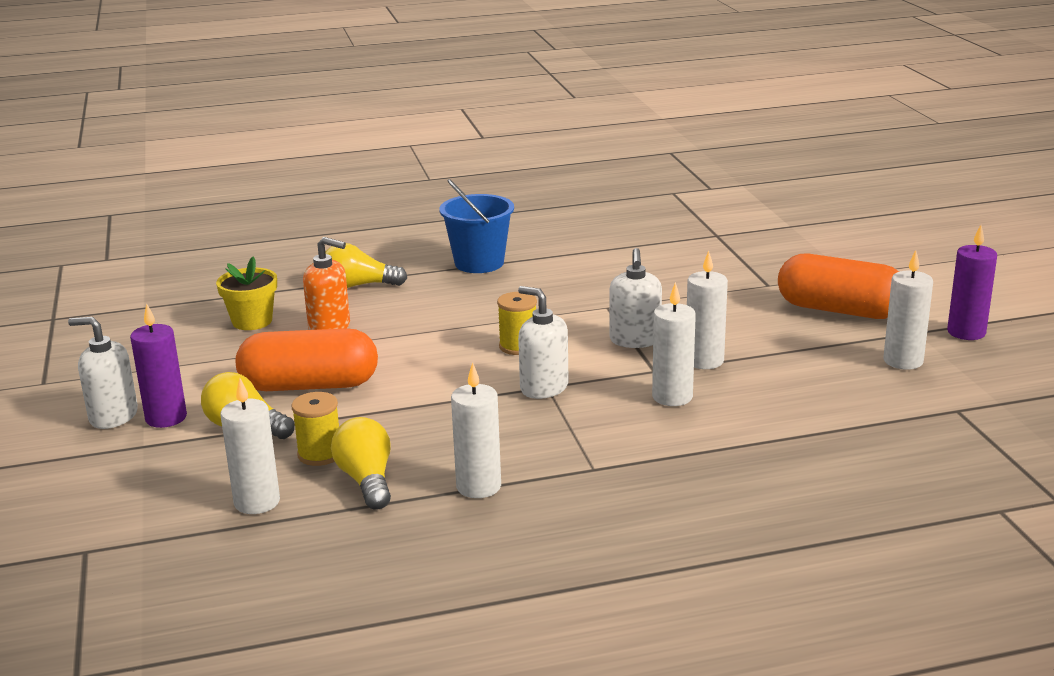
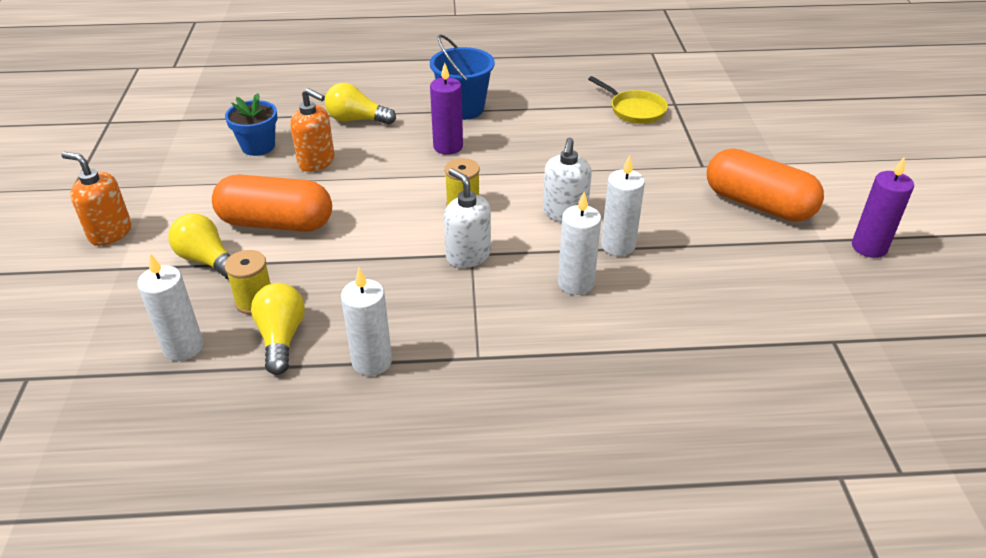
camera: 10 degrees right, 15 degrees up
white soap dispenser [68,317,138,429] -> orange soap dispenser [61,152,132,246]
purple candle [130,304,187,428] -> purple candle moved to [430,63,463,155]
yellow flower pot [216,257,277,330] -> blue flower pot [225,93,278,156]
white candle [883,250,933,370] -> none
none -> yellow pan [588,76,668,124]

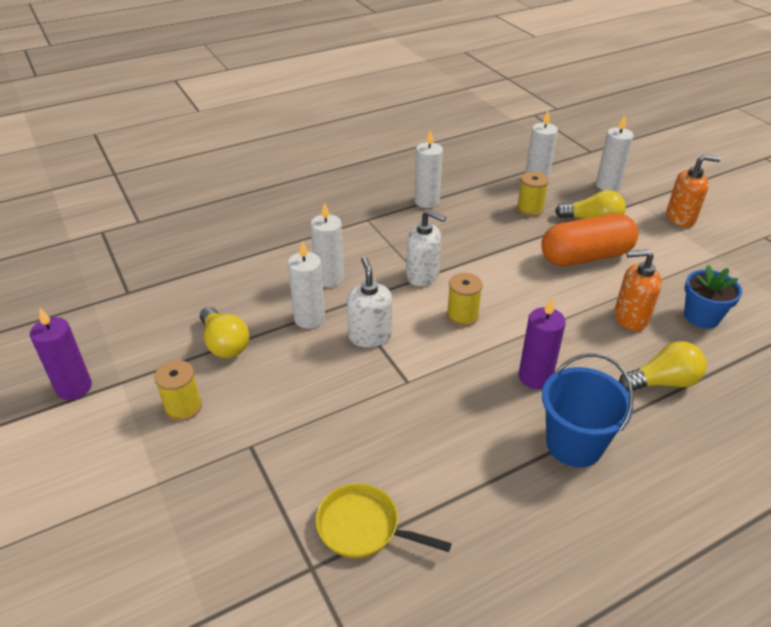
camera: 155 degrees right, 0 degrees up
yellow light bulb [251,283,305,375] -> yellow light bulb moved to [200,307,249,358]
orange capsule [707,149,824,222] -> yellow spool [154,360,202,421]
none -> white candle [596,115,634,191]

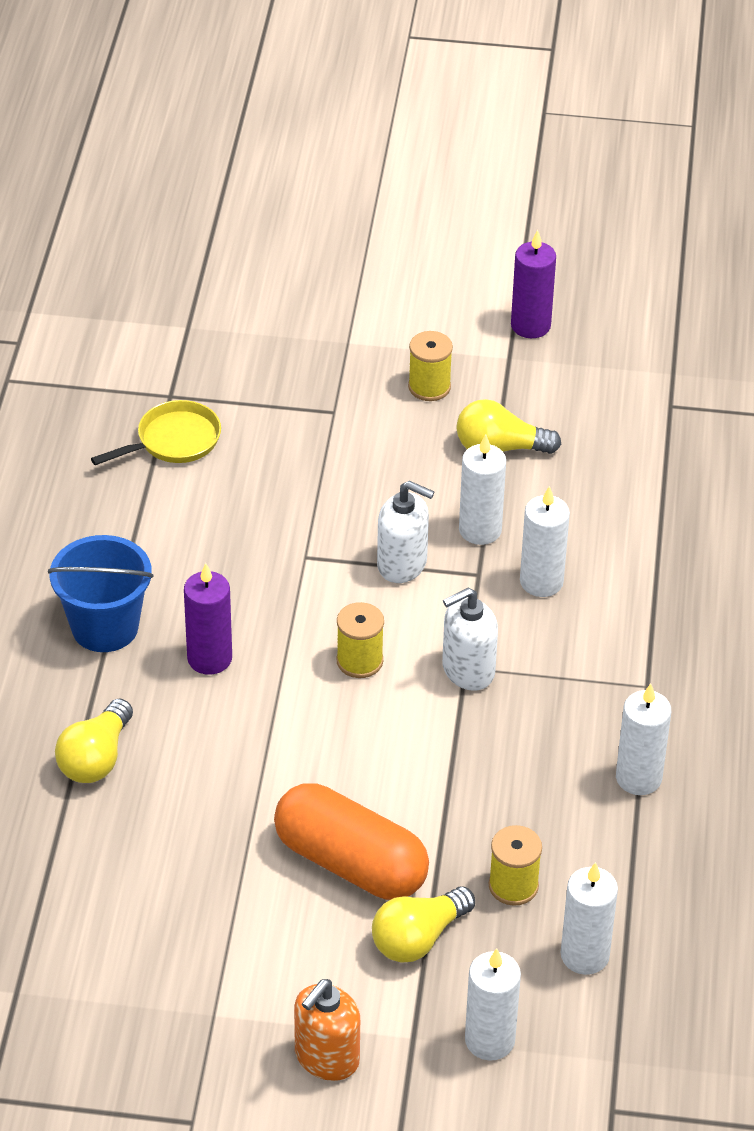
camera: 125 degrees right, 5 degrees up
orange capsule [541,213,638,266] -> orange capsule turned 75 degrees counterclockwise [274,783,429,900]
orange soap dispenser [614,249,662,331] -> none
blue flower pot [684,265,743,328] -> none

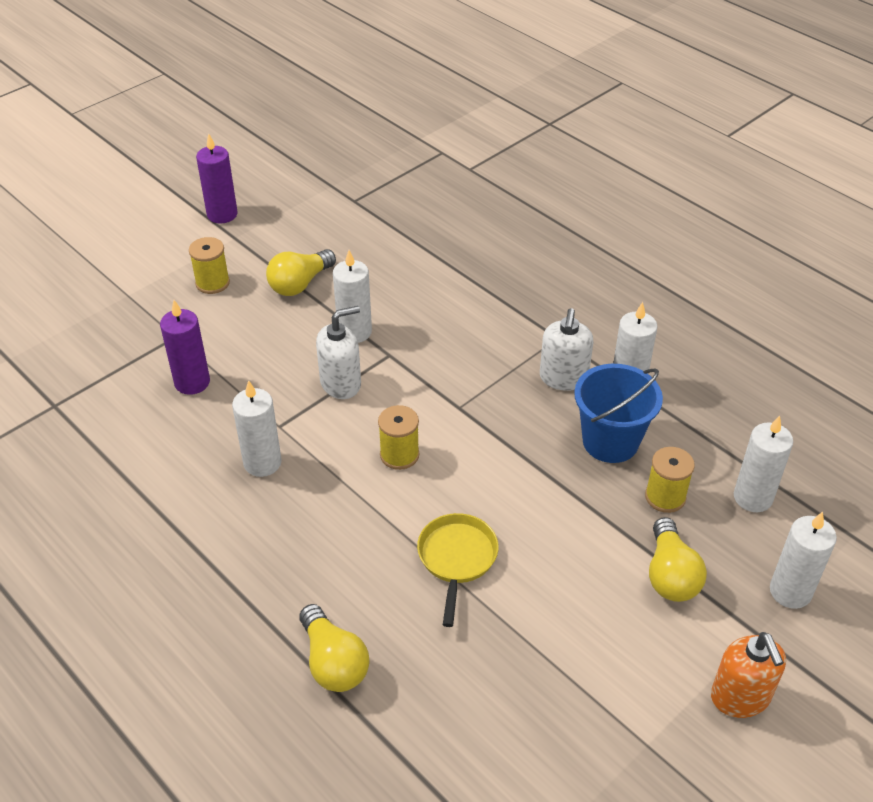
camera: 50 degrees left, 0 degrees up
blue bucket [48,535,154,652] -> blue bucket moved to [574,364,663,463]
yellow pan [91,400,221,465] -> yellow pan moved to [417,513,499,627]
purple candle [184,563,232,675] -> purple candle moved to [160,300,210,395]
orange capsule [274,783,429,900] -> none
white soap dispenser [442,587,498,691] -> white soap dispenser moved to [540,308,593,391]
white candle [520,486,570,597] -> white candle moved to [232,380,282,477]

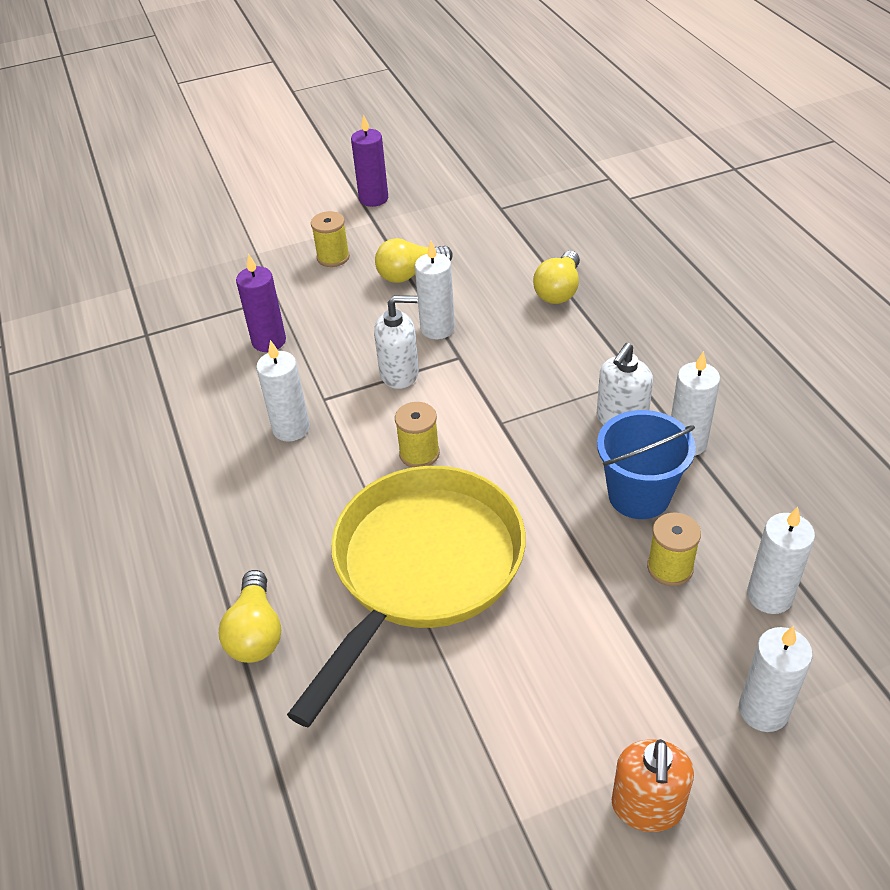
camera: 25 degrees right, 0 degrees up
yellow pan [417,513,499,627] -> yellow pan [287,466,526,727], size x2.26
yellow light bulb [649,517,707,602] -> yellow light bulb moved to [533,251,580,304]

